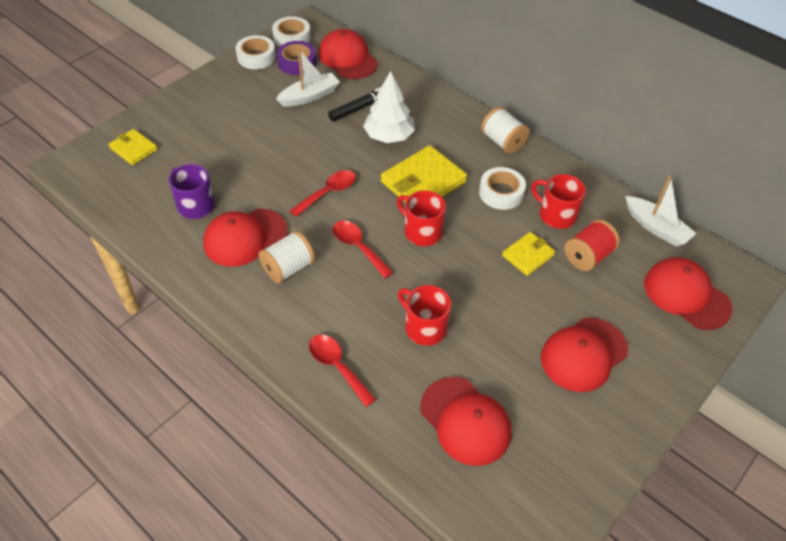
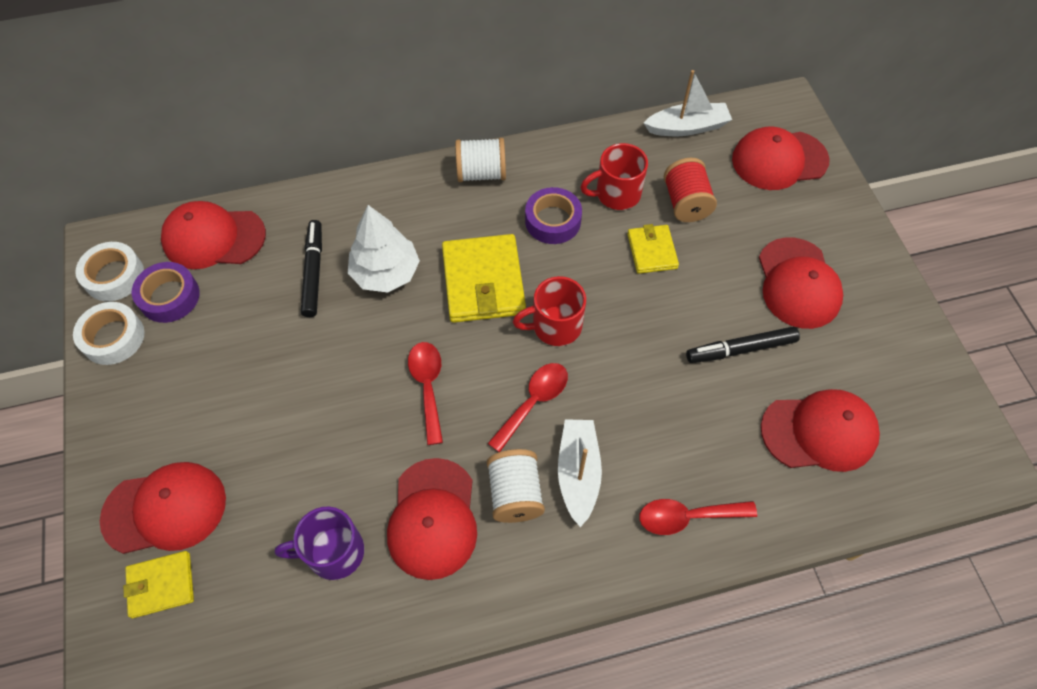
camera: 55 degrees left, 10 degrees up
white boat [276,49,340,107] -> white boat moved to [558,419,602,527]
red spoon [333,220,394,278] -> red spoon turned 135 degrees clockwise [488,363,568,452]
red mug [398,285,451,346] -> none
white tape [479,167,526,210] -> purple tape [525,187,582,244]
none -> red cap [100,462,226,554]
none -> black marker [686,327,800,363]

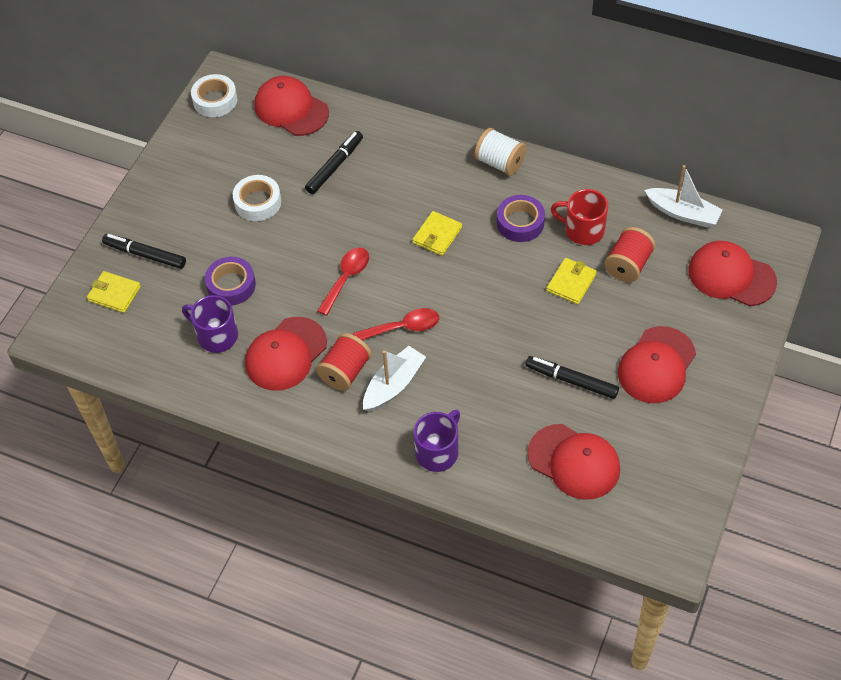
camera: 40 degrees right, 5 degrees down
white tape [73,302,145,365] -> white tape moved to [233,175,281,221]
red cap [100,462,226,554] -> black marker [102,234,186,269]
purple tape [132,262,200,323] -> purple tape moved to [205,257,256,305]
white tree [348,205,420,293] -> none
yellow wallet [442,234,526,323] -> yellow wallet [413,211,462,256], size x0.57
white spool [487,449,545,523] -> red spool [316,333,372,391]
red mug [513,276,586,346] -> none
red spoon [639,499,757,535] -> purple mug [413,410,460,472]

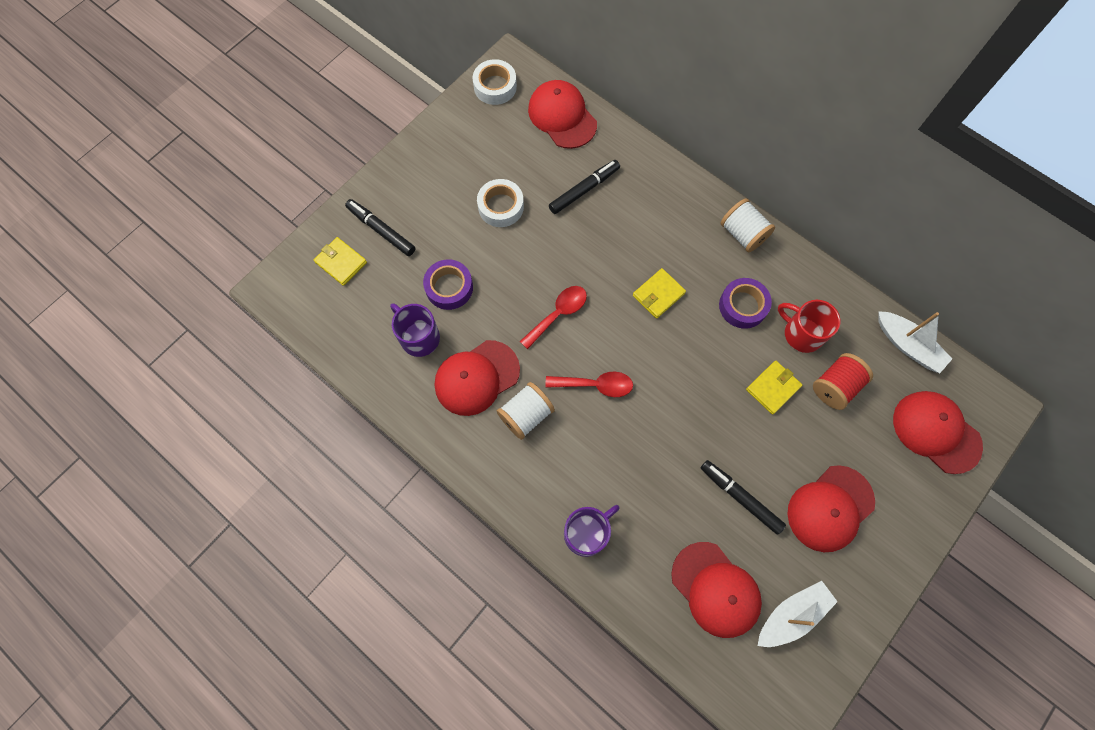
camera: 15 degrees right, 15 degrees up
red spool [316,333,372,391] -> white spool [497,382,555,440]
white boat [363,346,426,411] -> white boat moved to [758,581,838,647]

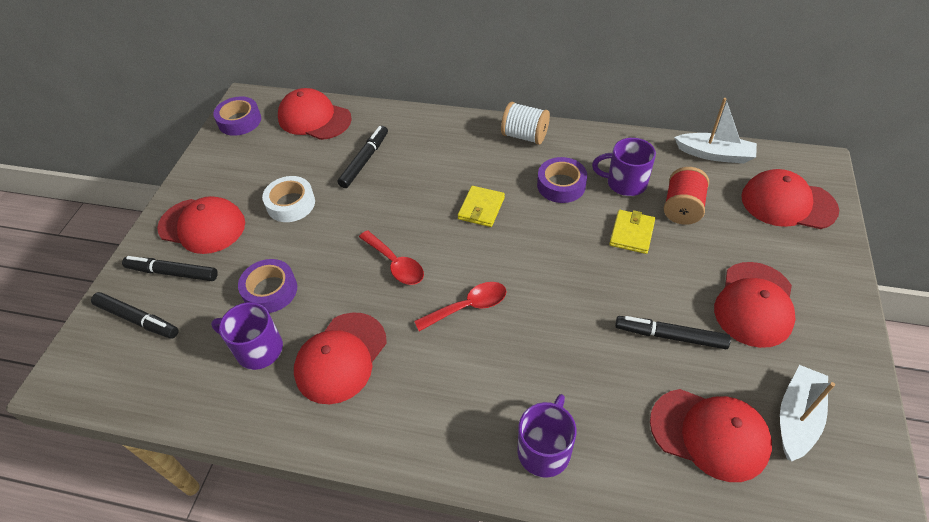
camera: 25 degrees left, 20 degrees down
yellow wallet [314,237,367,286] -> black marker [91,292,179,339]
white tape [473,59,517,105] -> purple tape [213,96,261,136]
white spool [497,382,555,440] -> none
red spoon [520,286,587,349] -> red spoon turned 120 degrees clockwise [359,230,424,285]
red mug [778,300,841,353] -> purple mug [592,138,656,196]
none -> red cap [157,196,245,254]

